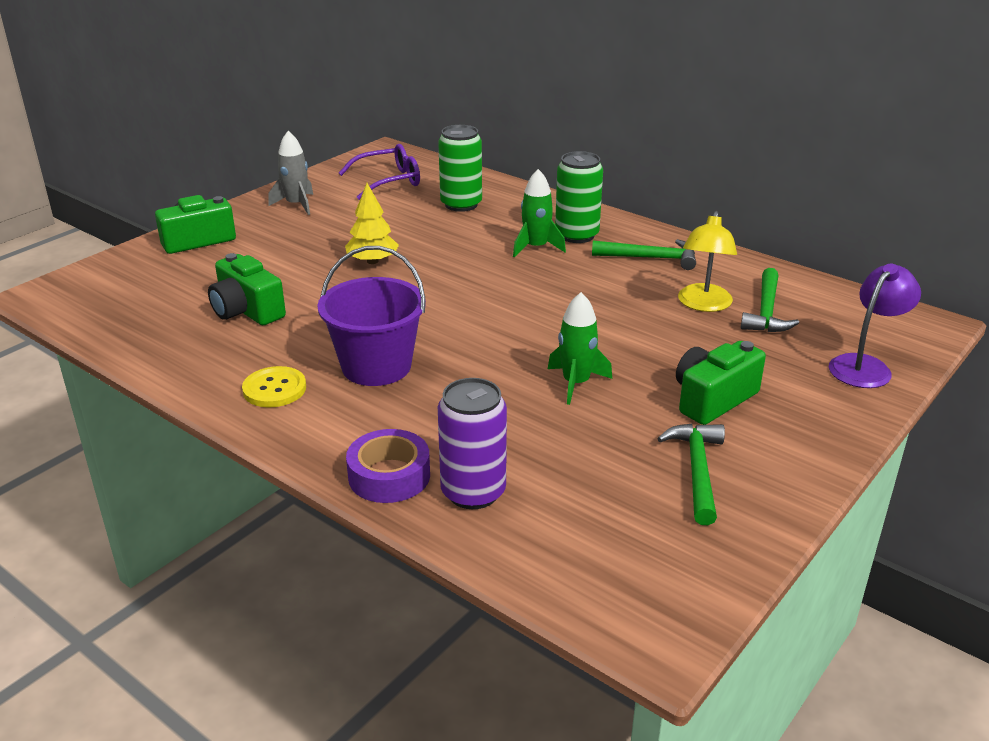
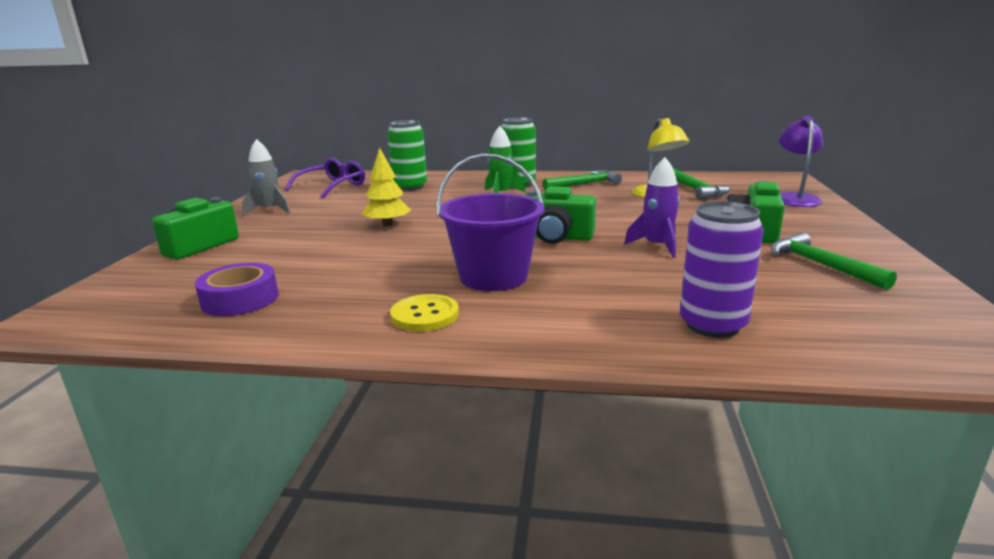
camera: 30 degrees left, 10 degrees down
green camera [208,253,286,325] -> green camera moved to [525,186,596,244]
purple tape [346,429,430,503] -> purple tape moved to [195,263,279,316]
green rocket [548,292,612,405] -> purple rocket [624,157,680,258]

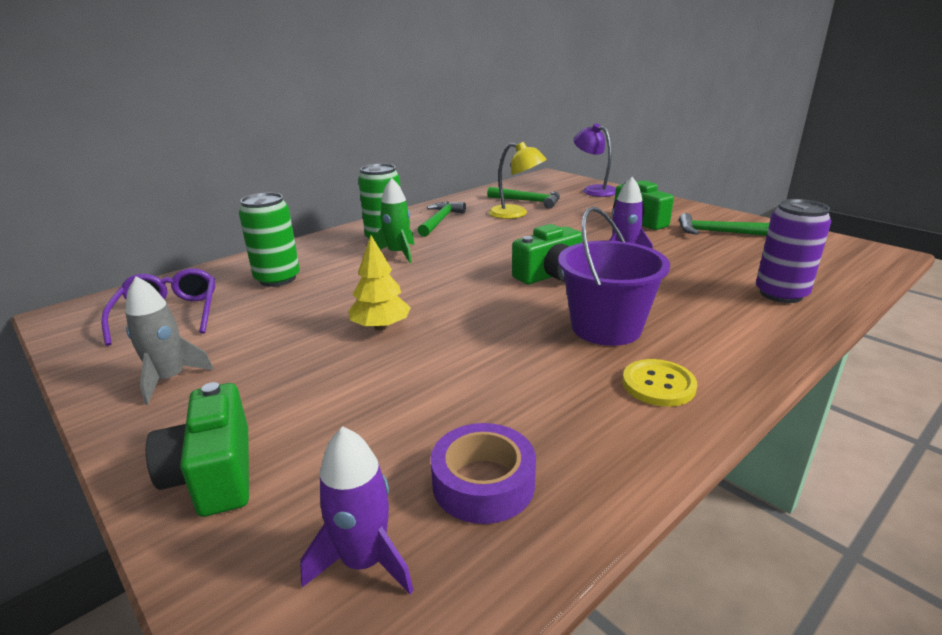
camera: 50 degrees left, 5 degrees up
none -> purple rocket [300,426,414,594]

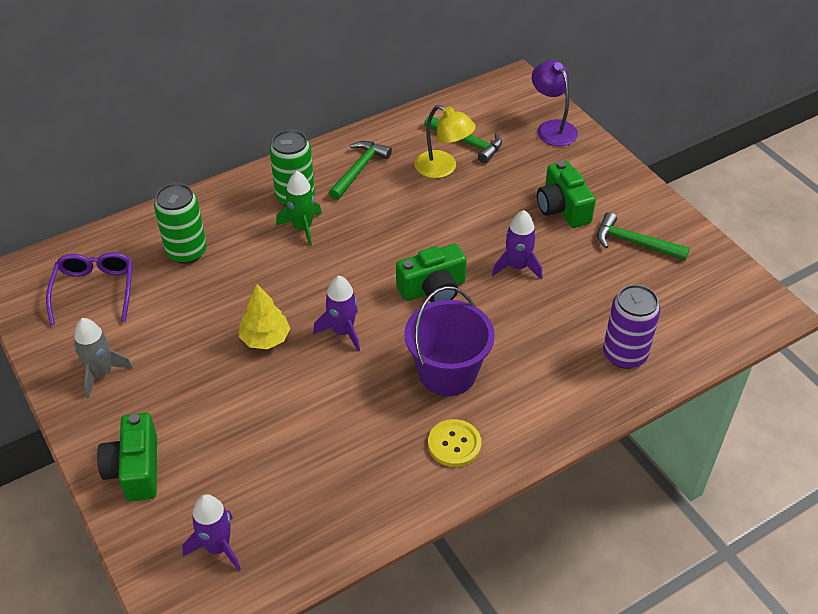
camera: 10 degrees right, 20 degrees up
purple tape [431,423,536,524] -> none
none -> purple rocket [313,276,360,351]

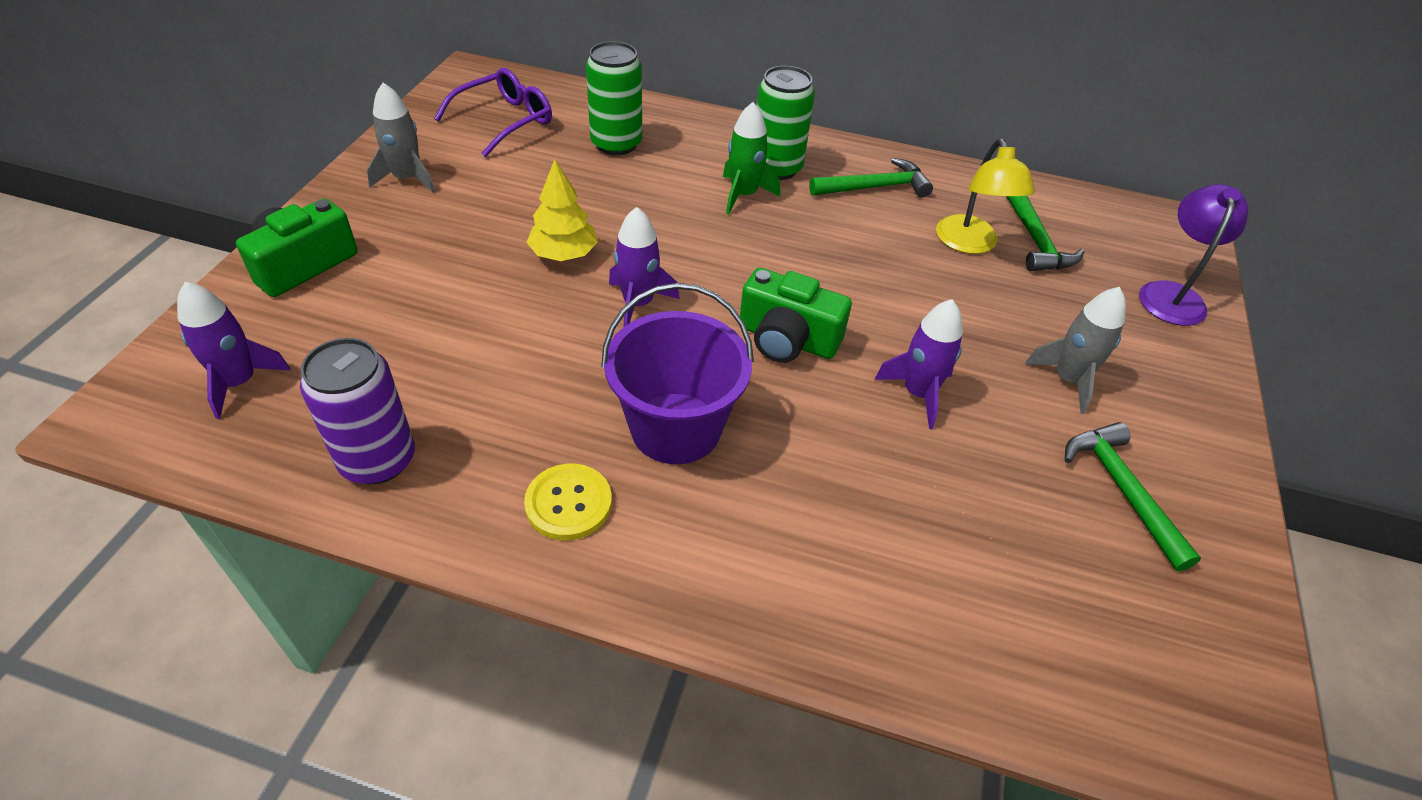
camera: 45 degrees right, 0 degrees up
green camera [537,161,596,228] -> grey rocket [1025,287,1126,414]
purple can [603,285,660,369] -> purple can moved to [300,338,415,484]

